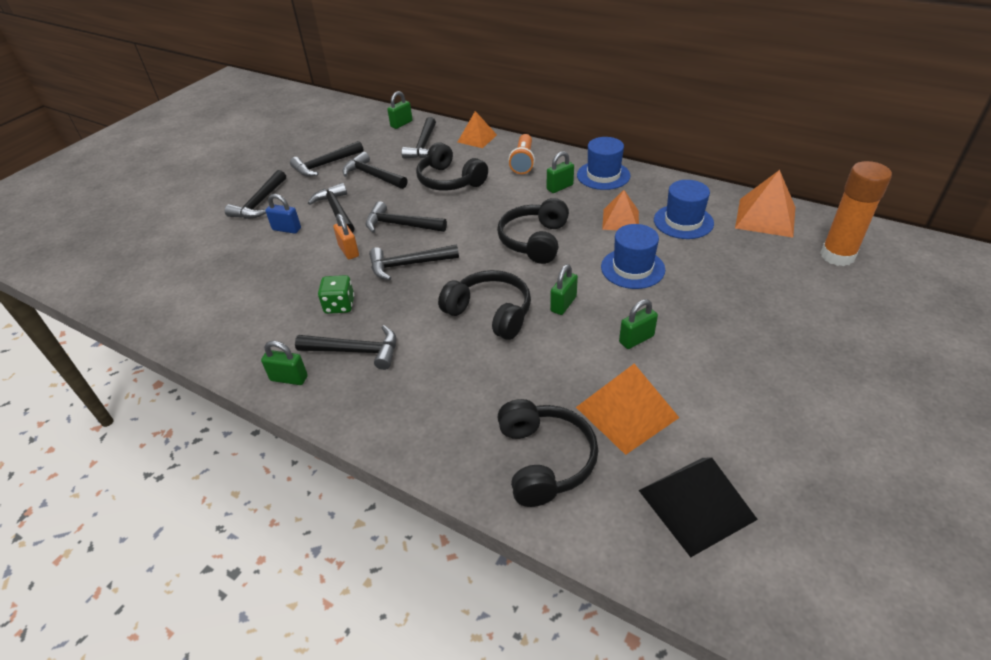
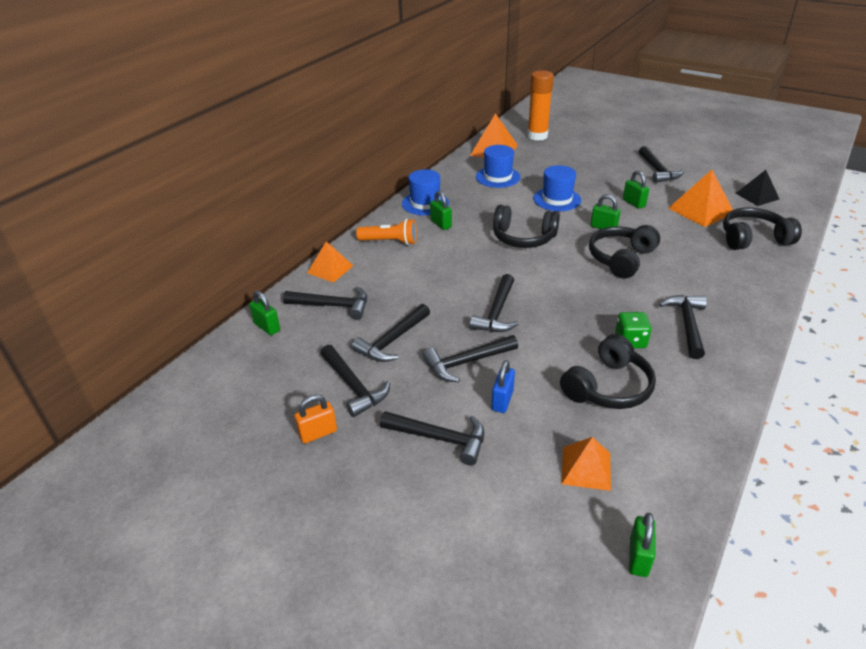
camera: 90 degrees left, 5 degrees down
green padlock [261,341,308,385] -> green padlock moved to [629,513,655,577]
orange padlock [333,214,359,260] -> orange padlock moved to [295,395,337,443]
black hammer [369,244,459,280] -> black hammer moved to [639,146,684,183]
black headphones [416,142,488,191] -> black headphones moved to [560,334,656,409]
orange pyramid [602,190,639,230] -> orange pyramid moved to [561,437,611,491]
black pyramid [639,457,758,557] -> black pyramid [736,170,779,206], size x0.67

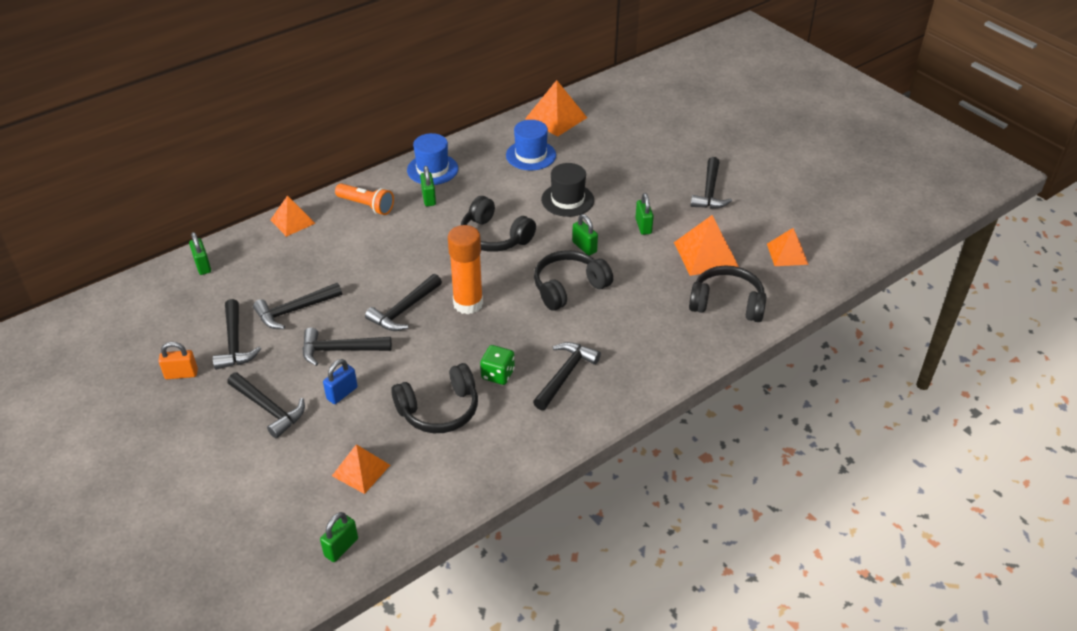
camera: 20 degrees right, 5 degrees up
black hammer [283,287,367,320] -> none
orange glue stick [527,70,554,141] -> orange glue stick moved to [448,225,483,314]
blue hat [533,165,581,211] -> black hat [541,163,594,217]
black pyramid [736,170,779,206] -> orange pyramid [767,228,809,266]

